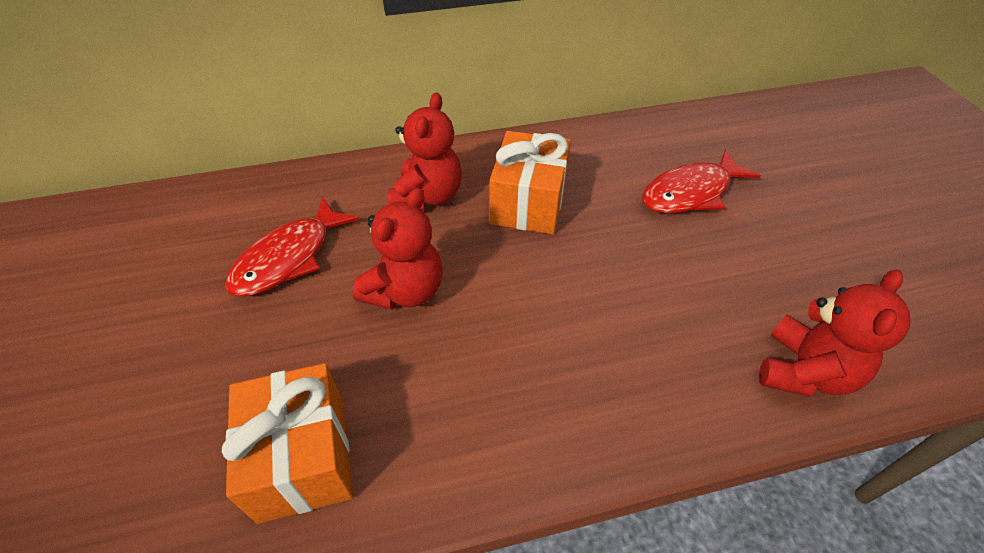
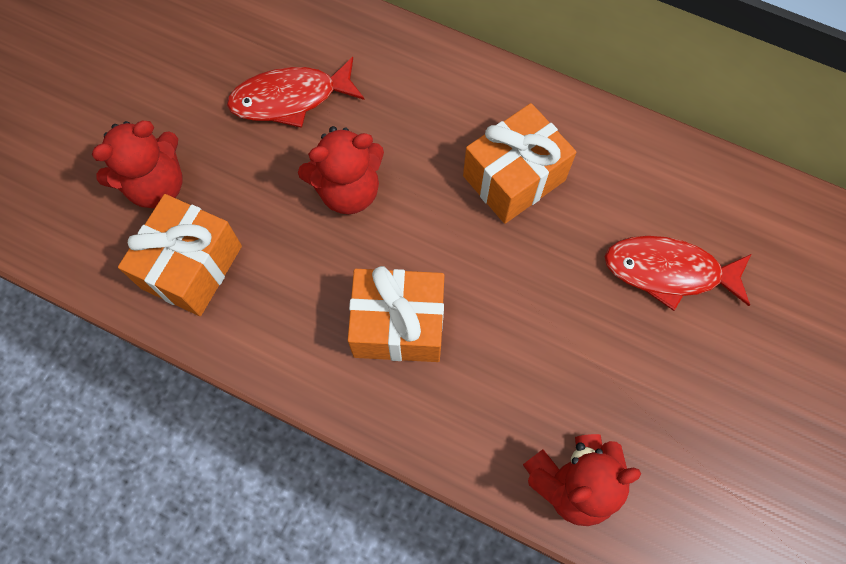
camera: 40 degrees right, 20 degrees up
red teddy bear [388,92,462,211] -> red teddy bear moved to [92,121,183,208]
none -> orange gift [348,266,444,362]

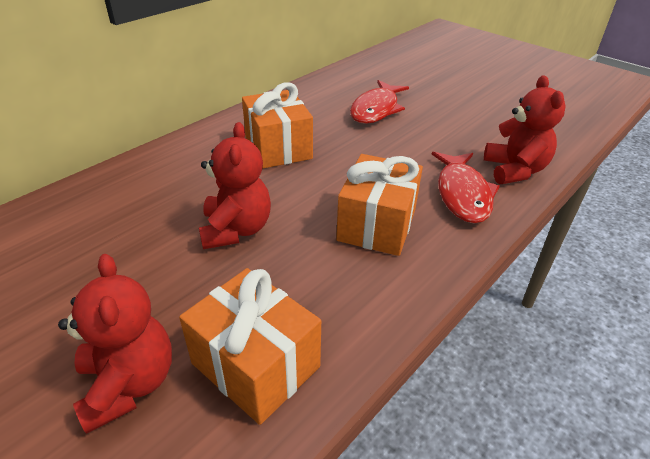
camera: 75 degrees left, 30 degrees down
red fish [227,57,365,128] -> red fish moved to [432,152,500,223]

